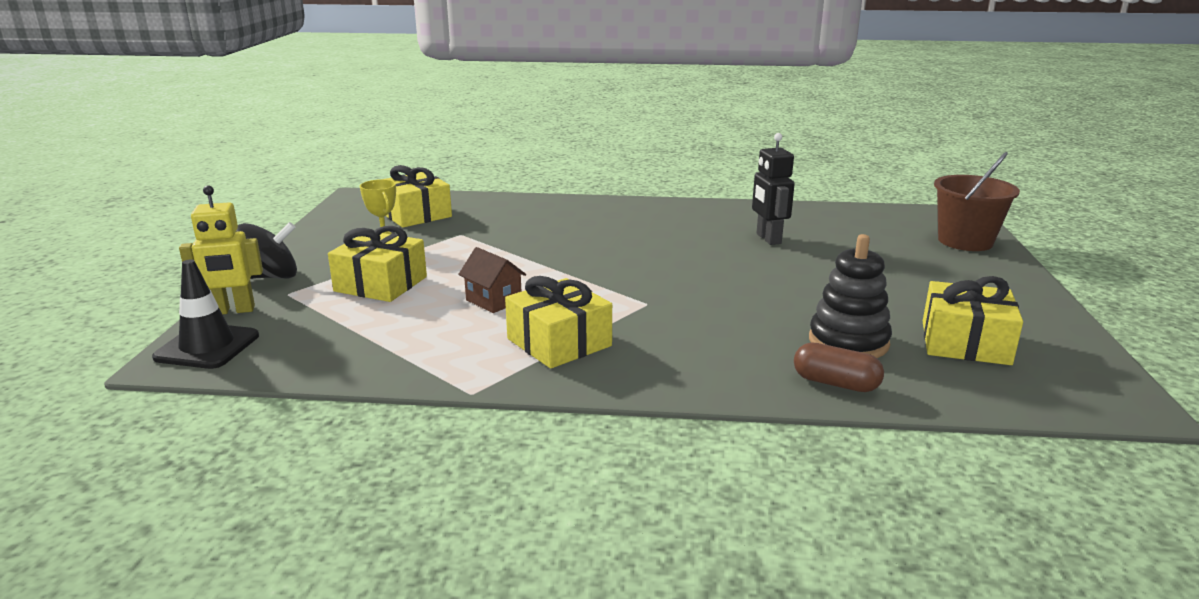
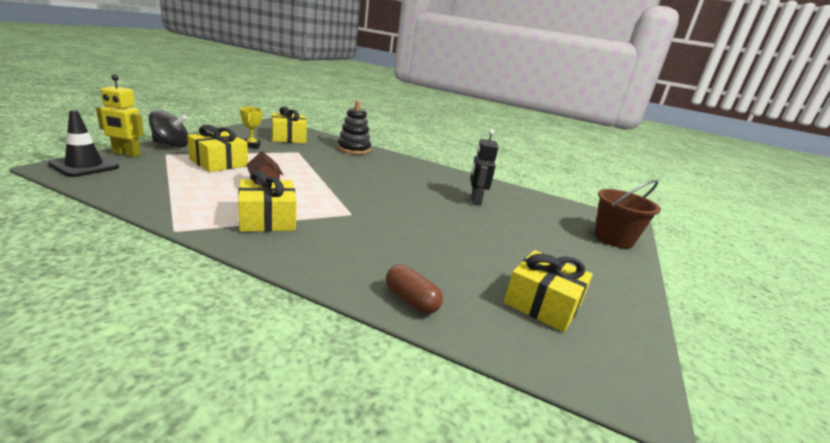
camera: 15 degrees right, 0 degrees up
black stacking toy [809,234,892,358] -> black stacking toy moved to [337,100,371,154]

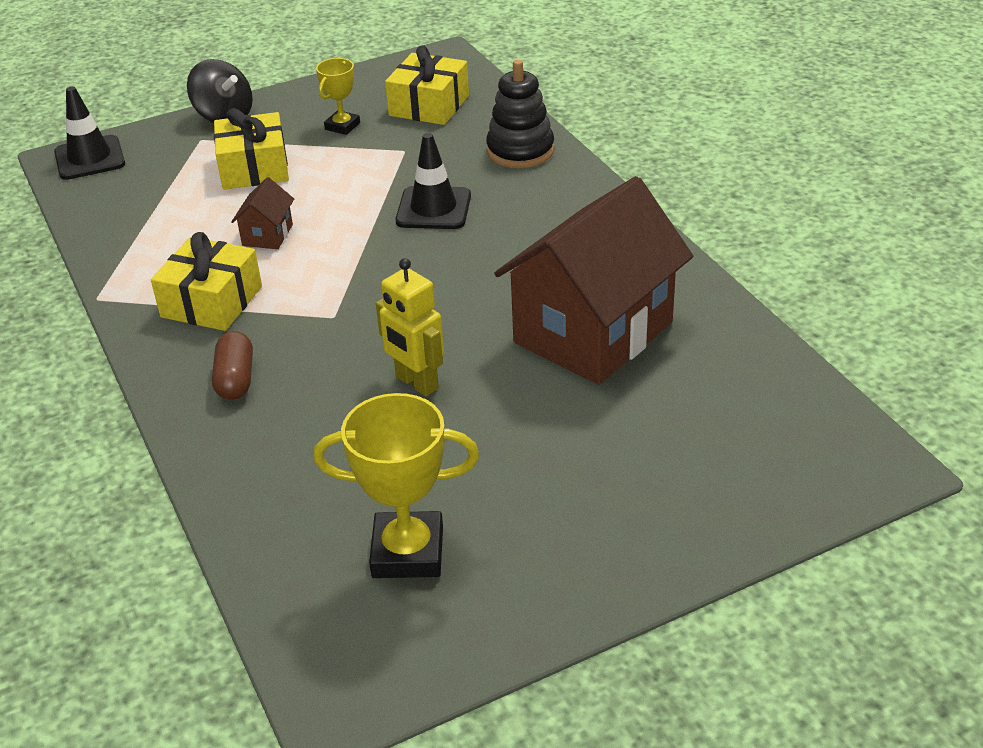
camera: 45 degrees right, 15 degrees up
yellow robot [96,74,144,157] -> yellow robot moved to [376,258,444,396]
brown capsule [386,264,443,314] -> brown capsule moved to [212,331,253,400]
black robot [470,129,498,206] -> brown house [494,176,693,385]
yellow gift [504,250,593,332] -> yellow trophy [314,393,479,578]
brown bucket [594,180,661,248] -> none
none -> black traffic cone [396,133,471,229]

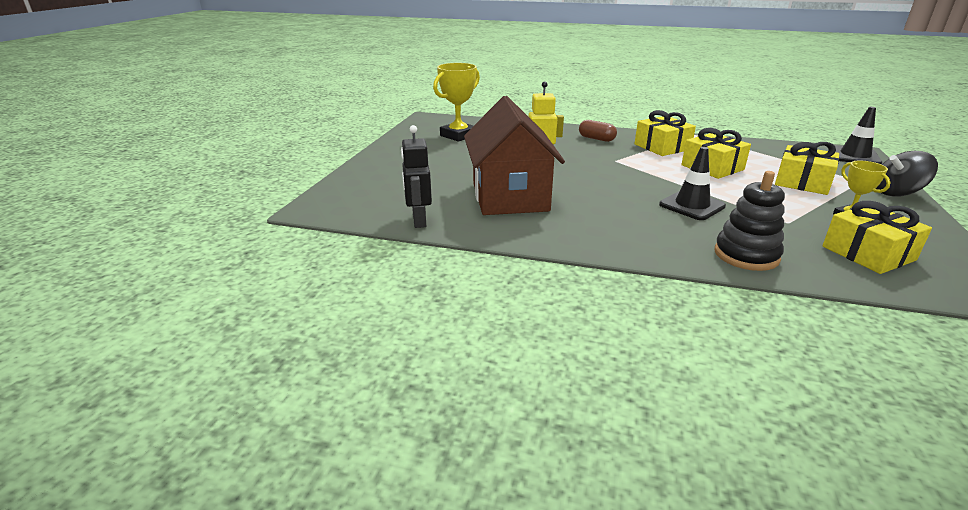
camera: 130 degrees right, 10 degrees down
brown house [231,177,294,249] -> yellow gift [681,128,751,179]
none -> black robot [401,125,432,228]

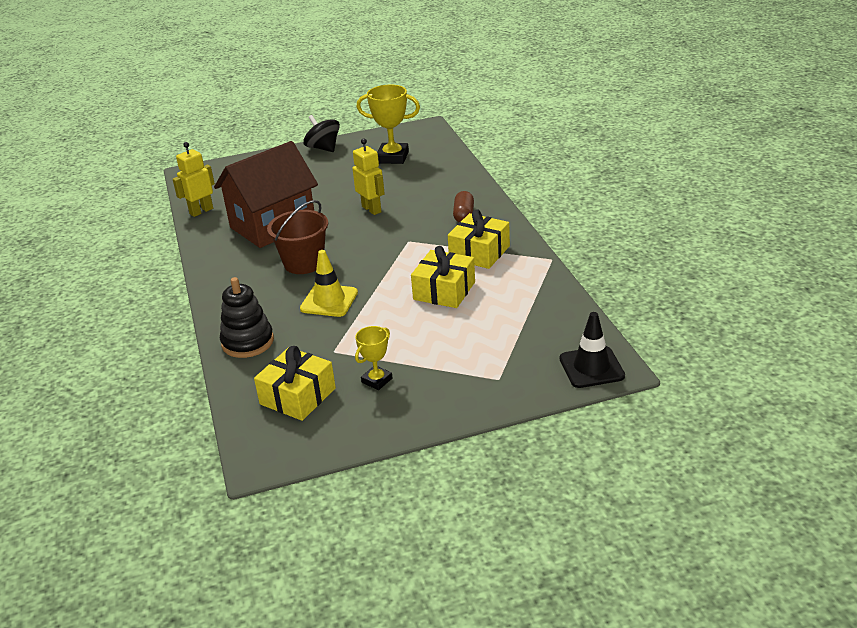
camera: 60 degrees right, 5 degrees up
black robot [401,125,432,228] -> yellow robot [173,142,215,217]
black traffic cone [659,147,726,220] -> yellow traffic cone [300,250,358,317]
yellow gift [775,142,839,195] -> none
black spinning top [876,151,938,197] -> black spinning top moved to [303,115,340,152]
none -> brown bucket [267,200,328,274]

